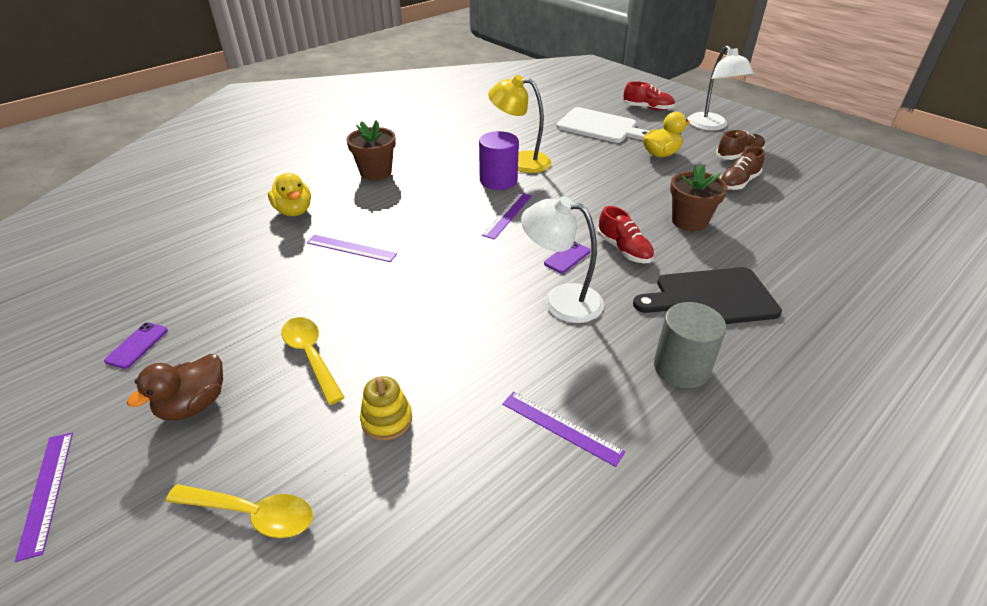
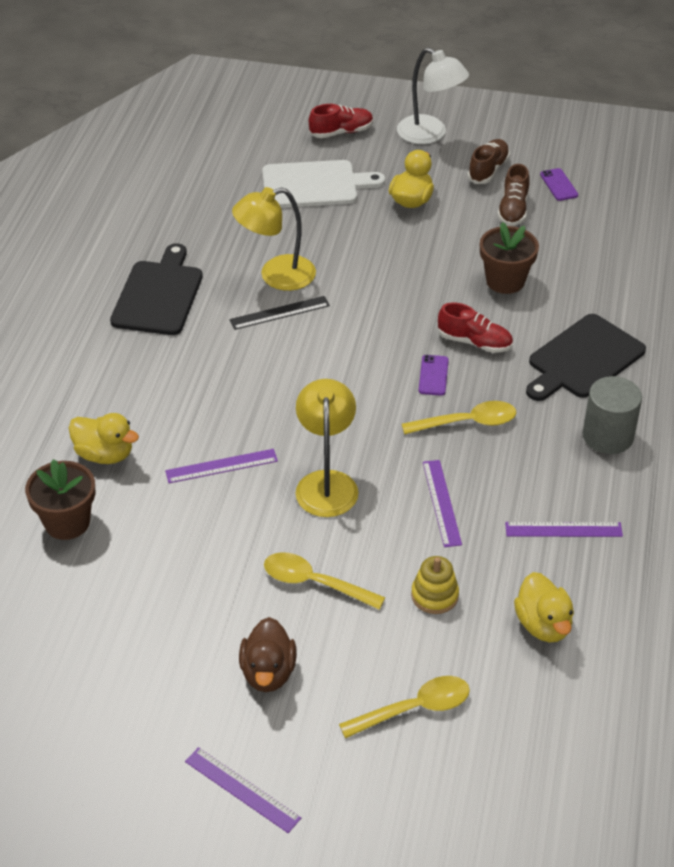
camera: 35 degrees left, 5 degrees up
purple phone [104,322,168,369] -> purple phone moved to [540,168,578,201]
brown flower pot [346,120,396,180] -> brown flower pot moved to [25,459,95,540]
purple cylinder [479,131,519,190] -> black ruler [229,296,330,330]
purple ruler [482,192,532,240] -> purple ruler moved to [423,460,462,547]
white lamp [521,196,604,323] -> yellow spoon [402,401,516,434]
none -> black cutting board [110,243,203,335]
none -> yellow lamp [295,379,359,517]
none -> yellow duck [514,572,574,642]

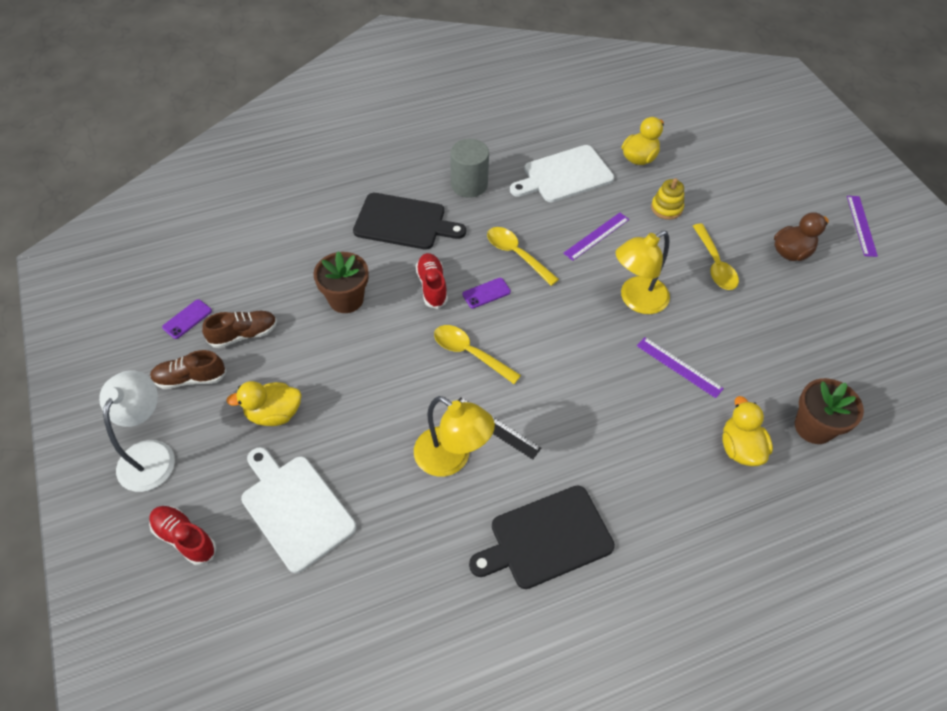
camera: 125 degrees left, 10 degrees up
yellow spoon [339,676,470,738] -> yellow spoon moved to [434,325,521,384]
purple ruler [505,522,623,537] -> white cutting board [510,145,614,203]

